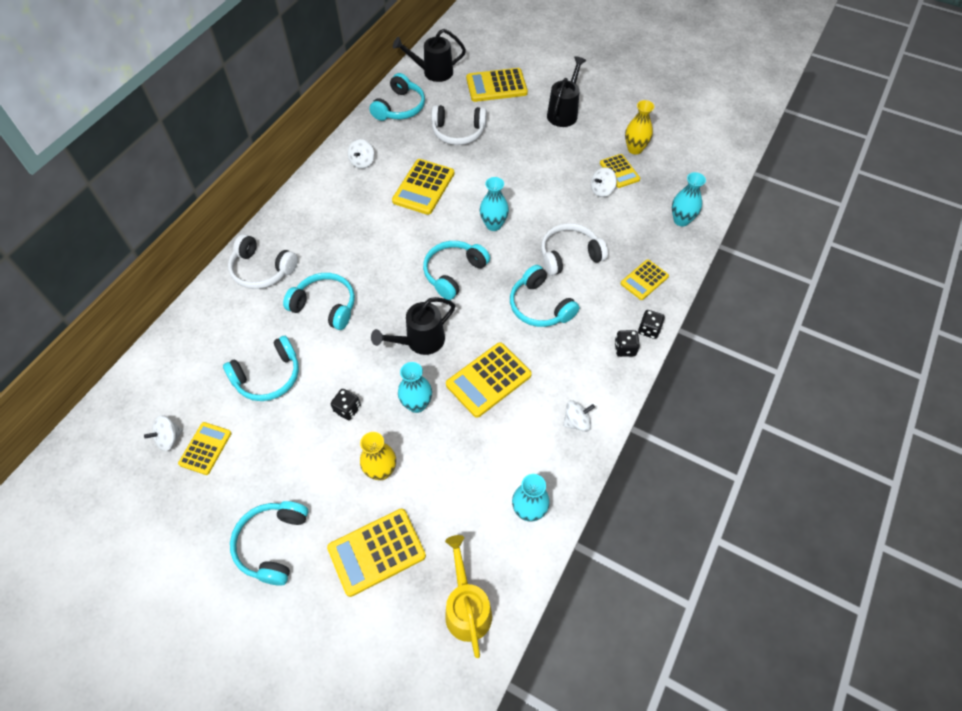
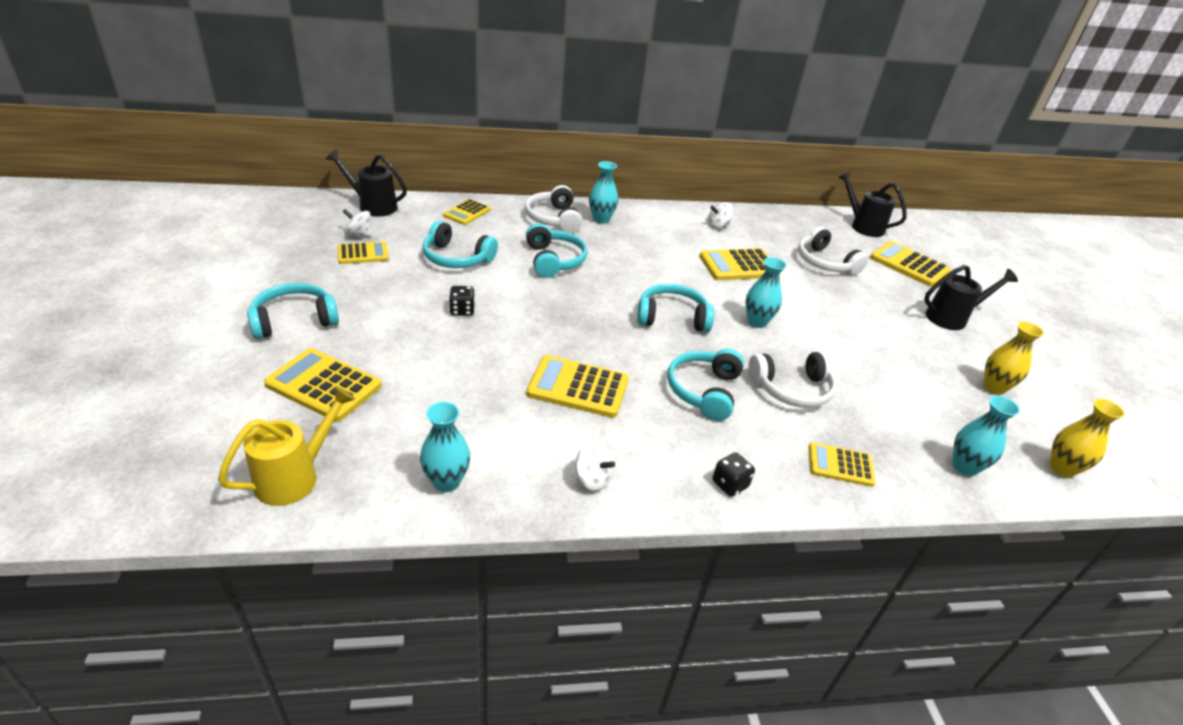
camera: 50 degrees right, 20 degrees down
yellow vase [360,432,396,480] -> yellow vase moved to [1049,399,1125,478]
turquoise headphones [369,73,425,121] -> none
black watering can [371,297,455,355] -> black watering can moved to [326,149,407,217]
turquoise vase [398,362,432,413] -> turquoise vase moved to [589,161,618,224]
white headphones [541,223,608,276] -> white headphones turned 135 degrees clockwise [748,352,837,408]
white spinning top [591,167,617,197] -> none
yellow calculator [600,154,640,188] -> yellow calculator moved to [443,199,490,225]
black dice [638,310,665,339] -> none

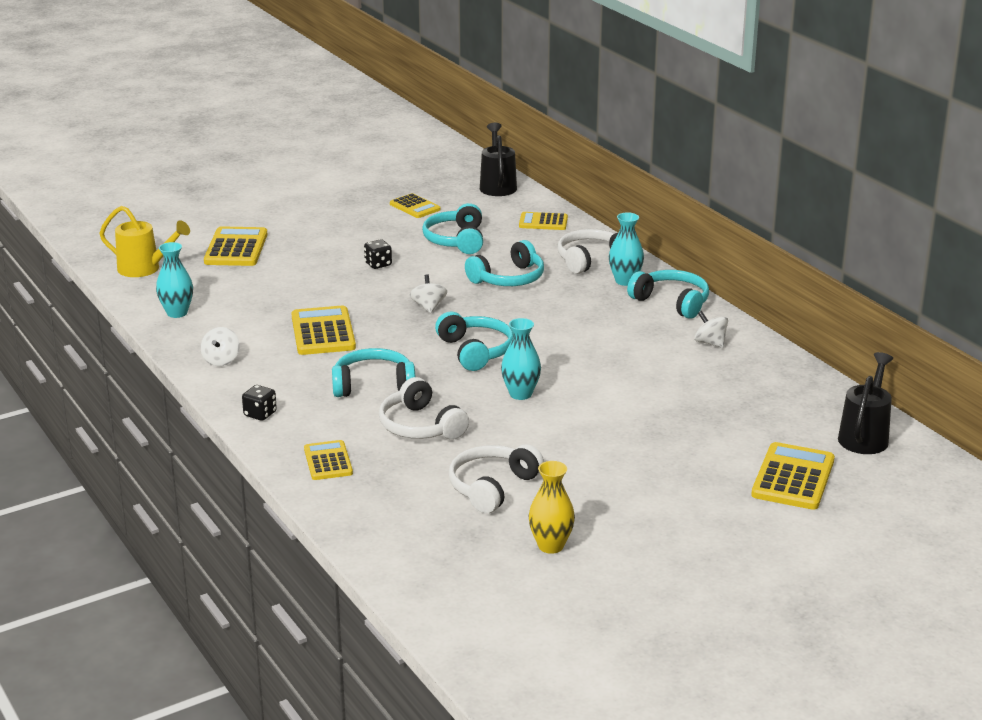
camera: 70 degrees right, 10 degrees down
turquoise headphones [247,283,339,339] -> turquoise headphones moved to [627,270,709,319]
white spinning top [343,209,372,237] -> white spinning top moved to [410,274,447,313]
yellow calculator [700,248,780,280] -> none
white headphones [798,227,868,275] -> white headphones moved to [449,444,544,513]
black watering can [924,265,1018,330] -> none
turquoise vase [953,396,1020,476] -> none
yellow vase [1049,399,1125,478] -> none

